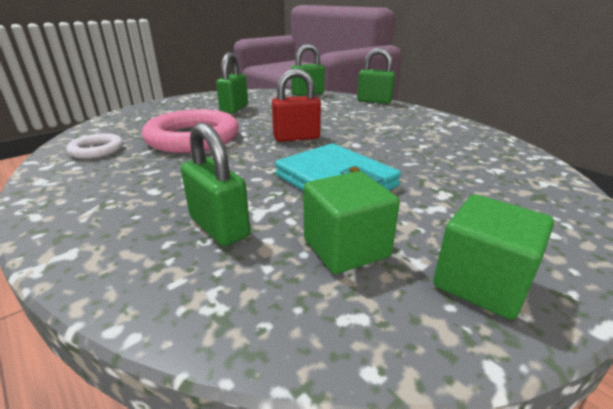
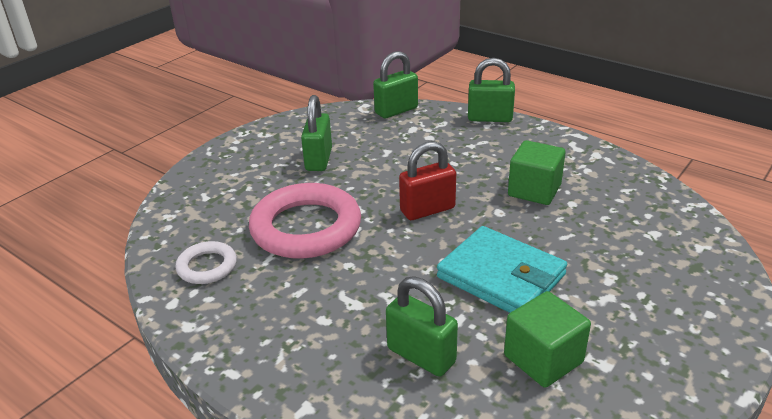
camera: 10 degrees left, 5 degrees up
green cube [433,194,554,320] -> green cube moved to [508,140,566,205]

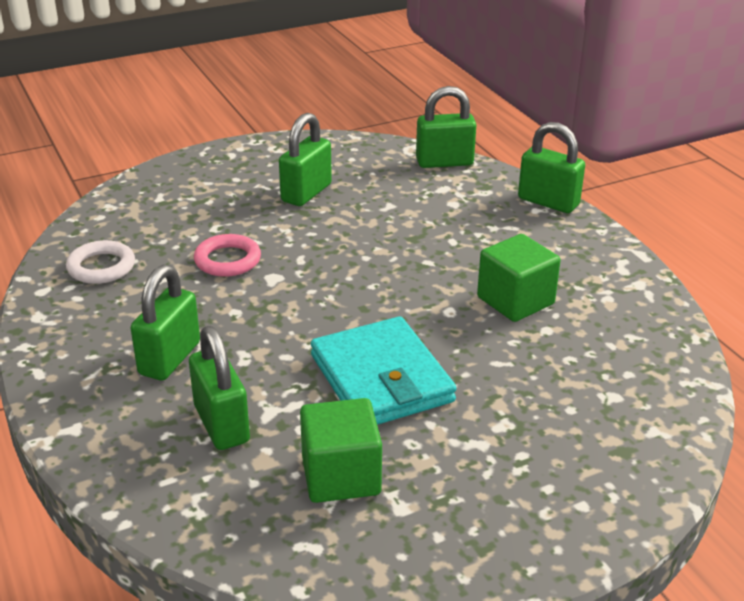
camera: 25 degrees right, 0 degrees up
pink ring [249,183,361,259] -> pink ring [194,234,261,277], size x0.51
red padlock [399,141,456,220] -> none
none -> green padlock [131,265,200,381]

